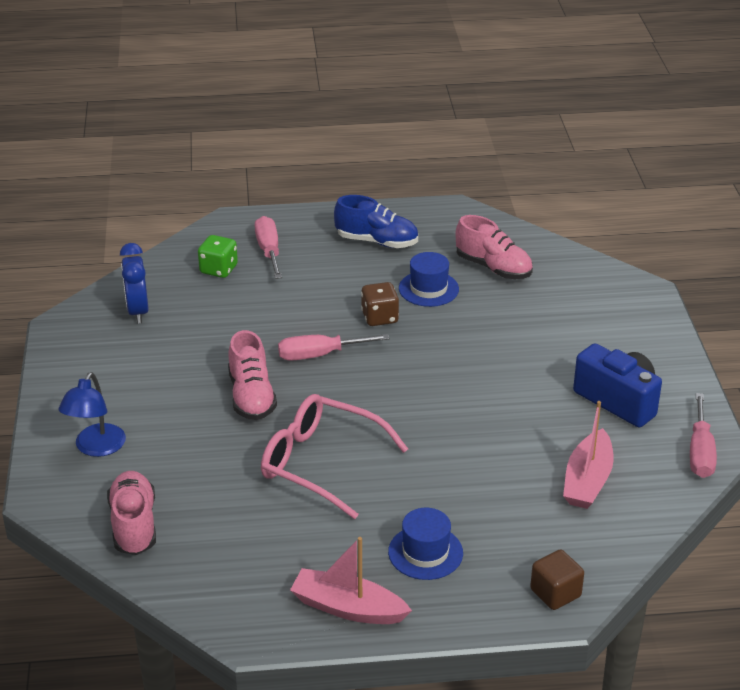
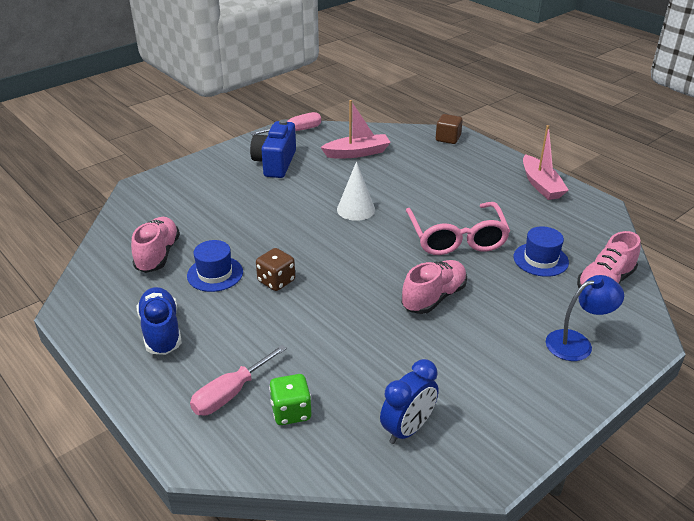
camera: 125 degrees left, 0 degrees up
pink screwdriver [278,334,390,361] -> none
blue hat [388,508,463,580] -> blue hat moved to [513,226,569,277]
none -> white cone [337,161,375,221]

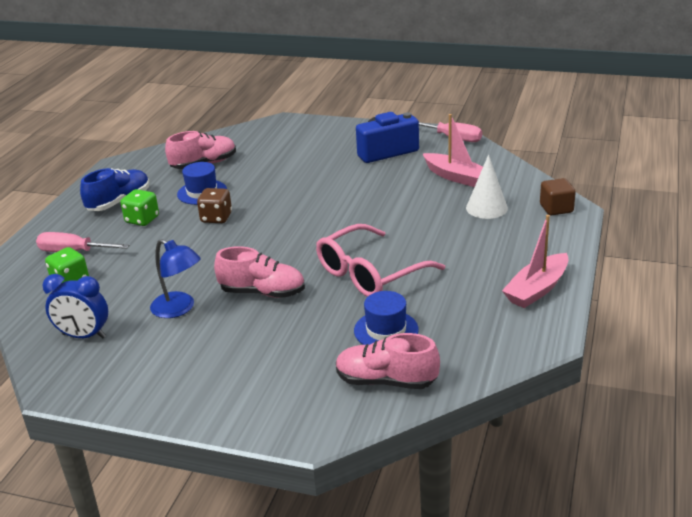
camera: 60 degrees right, 5 degrees down
white cone [337,161,375,221] -> white cone moved to [466,155,508,219]
blue lamp [546,275,624,361] -> blue lamp moved to [150,239,201,318]
none -> green dice [120,189,159,226]

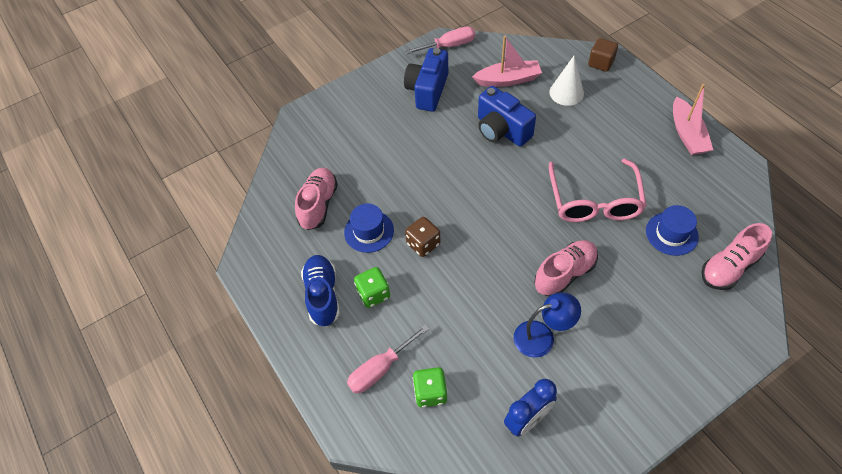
camera: 50 degrees left, 25 degrees up
none -> blue camera [478,86,536,147]

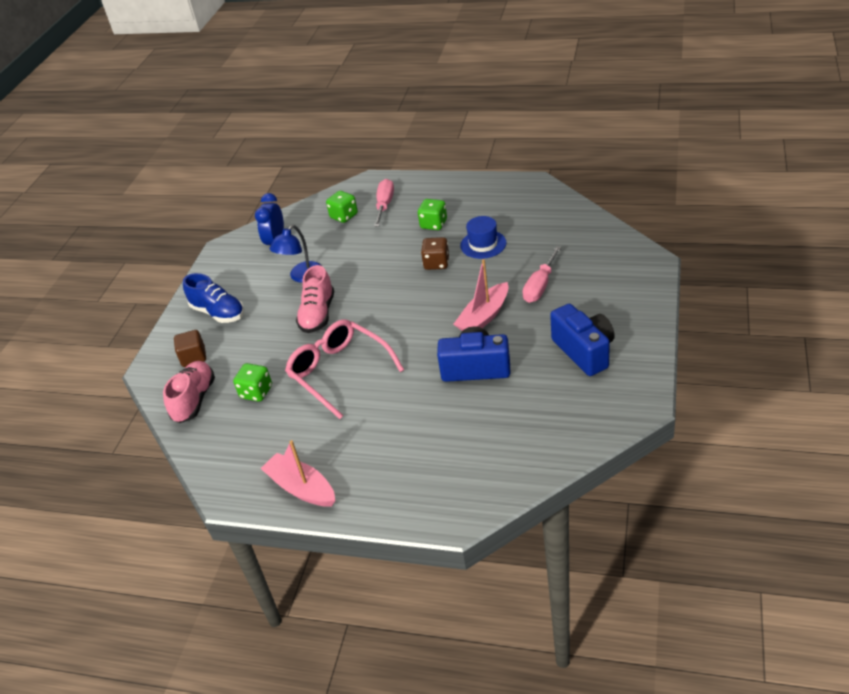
camera: 140 degrees right, 15 degrees down
pink shoe [295,168,338,230] -> none
blue shoe [301,255,340,327] -> blue shoe moved to [183,273,244,323]
pink screwdriver [405,27,475,54] -> pink screwdriver moved to [523,246,561,303]
pink boat [472,36,542,87] -> pink boat moved to [453,259,508,331]
white cone [549,56,584,106] -> none
brown cube [588,38,618,72] -> brown cube moved to [174,330,206,367]
blue hat [646,205,699,256] -> green dice [233,363,272,402]

